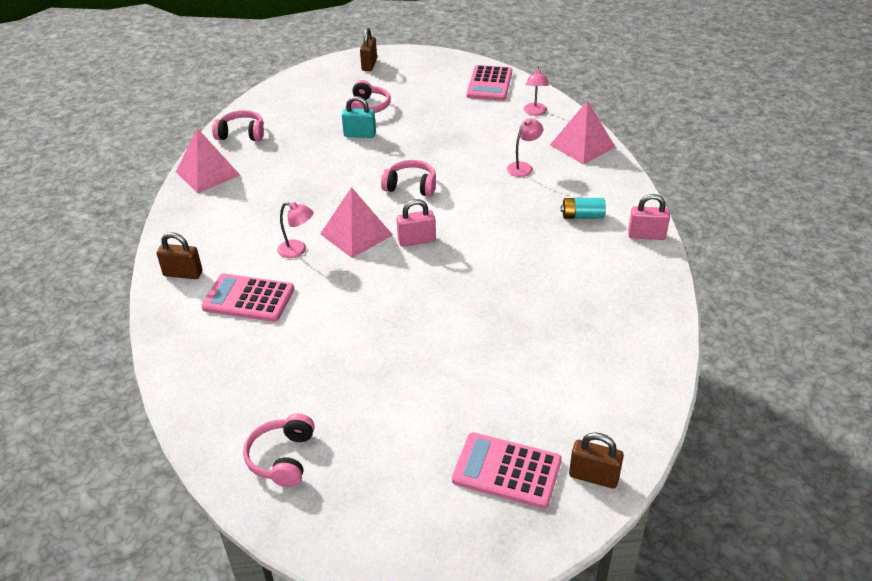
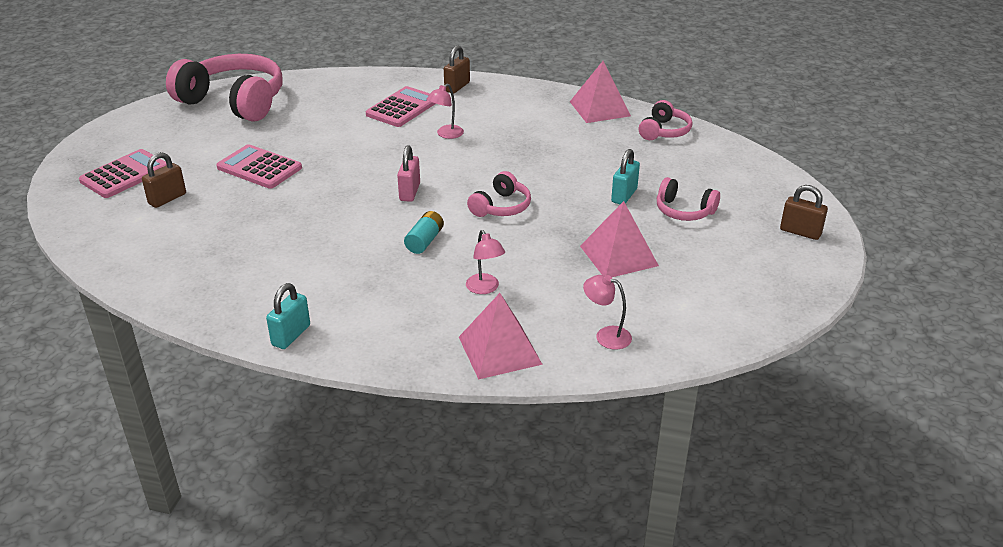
camera: 110 degrees right, 5 degrees down
pink headphones [243,413,315,487] -> pink headphones [166,54,283,122], size x2.05
pink pyramid [320,187,393,258] -> pink pyramid moved to [580,201,659,277]
pink calculator [466,65,512,101] -> pink calculator moved to [216,144,302,189]
turquoise battery [561,198,606,219] -> turquoise battery moved to [404,211,444,254]
brown padlock [569,432,624,489] -> brown padlock moved to [142,152,186,208]
pink padlock [628,194,670,240] -> turquoise padlock [266,283,310,349]

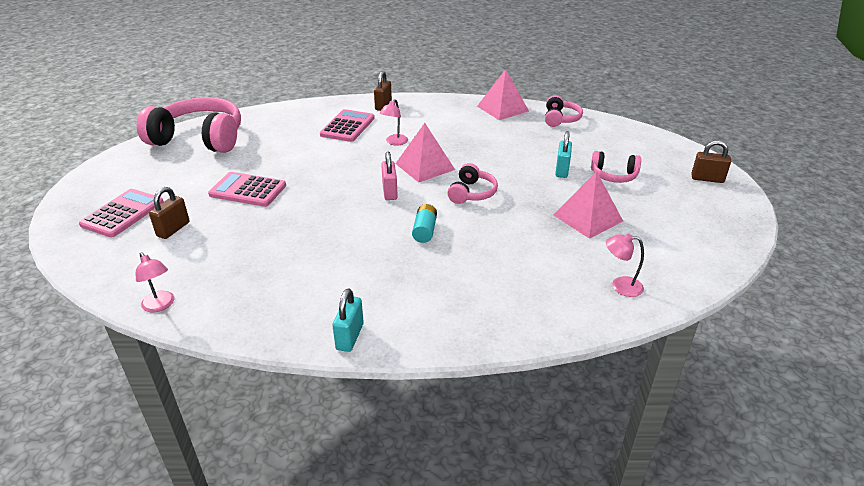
camera: 15 degrees left, 0 degrees up
pink pyramid [459,293,543,380] -> pink pyramid moved to [395,123,455,183]
pink lamp [466,230,505,294] -> pink lamp moved to [136,252,174,312]

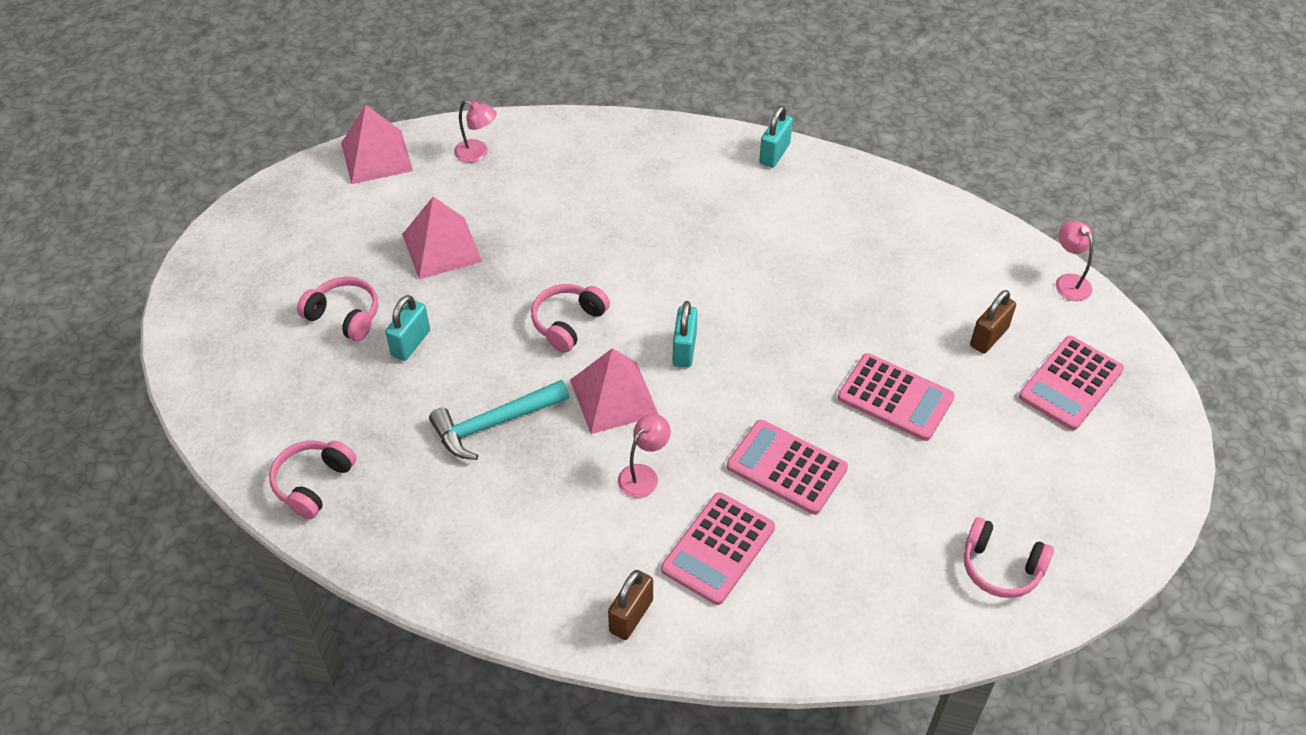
camera: 165 degrees left, 15 degrees up
pink lamp [136,252,174,312] -> pink lamp moved to [1056,221,1093,301]
pink headphones [137,97,241,153] -> pink headphones [964,517,1054,598], size x0.49
pink padlock [381,152,398,200] -> turquoise padlock [673,301,698,368]
turquoise battery [412,204,437,243] -> none
pink pyramid [477,69,529,120] -> pink pyramid moved to [341,105,413,184]
brown padlock [691,140,731,183] -> none
none -> turquoise hammer [429,380,569,460]
none -> pink calculator [727,420,848,515]

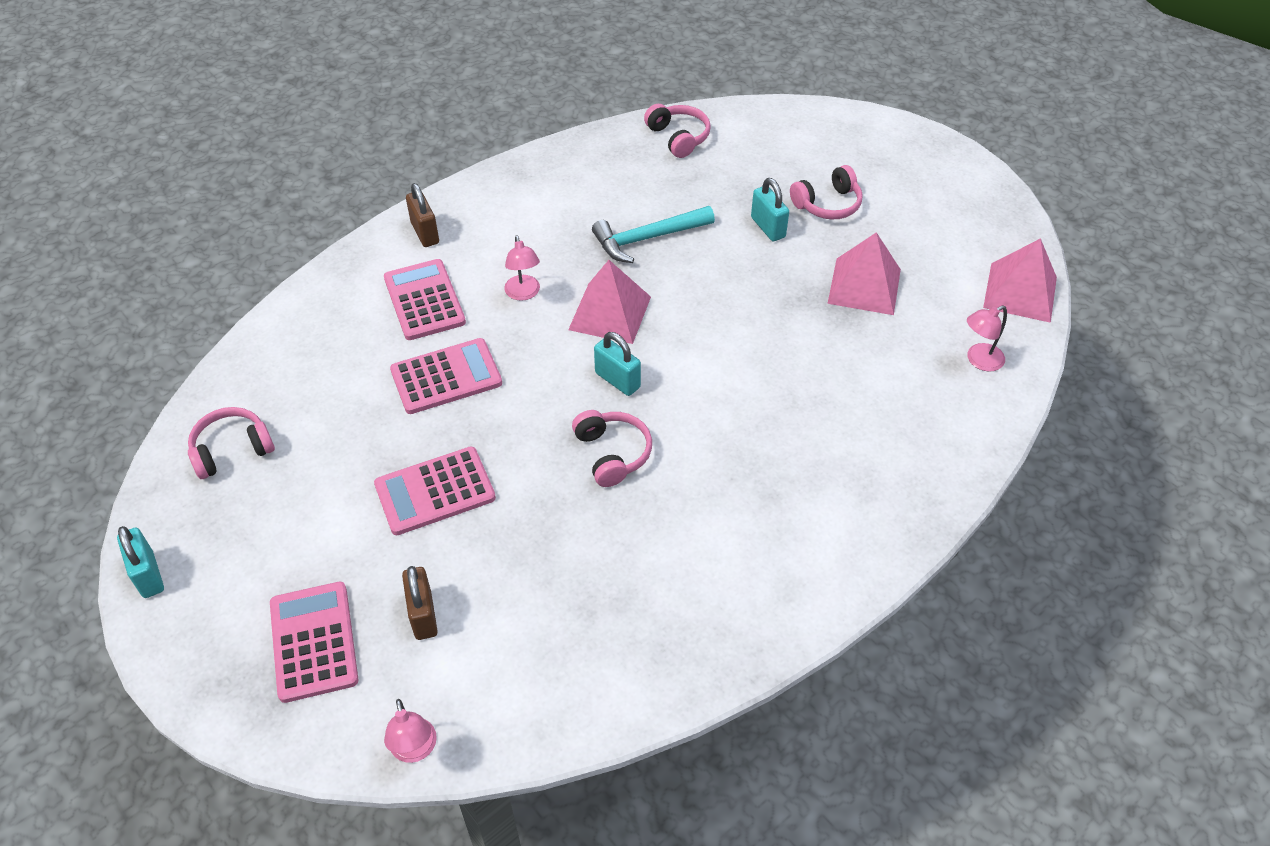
camera: 125 degrees right, 0 degrees up
turquoise hammer [429,380,569,460] -> turquoise hammer turned 120 degrees counterclockwise [592,206,715,263]
pink headphones [531,284,610,353] -> pink headphones moved to [572,410,652,487]
turquoise padlock [759,106,793,168] -> turquoise padlock moved to [117,526,164,598]
pink lamp [1056,221,1093,301] -> pink lamp turned 60 degrees clockwise [384,699,437,763]

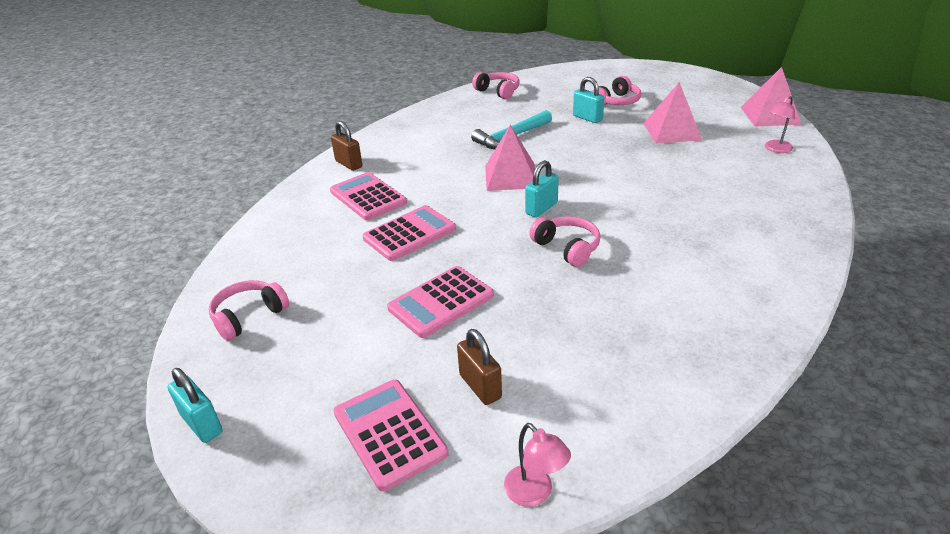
camera: 15 degrees left, 15 degrees down
pink lamp [504,235,540,301] -> none
turquoise padlock [594,332,641,396] -> turquoise padlock turned 75 degrees counterclockwise [525,160,559,218]

